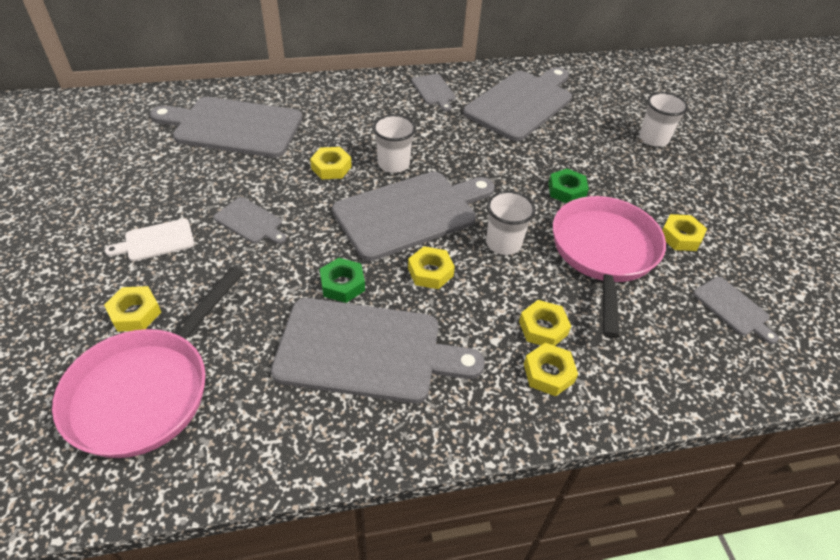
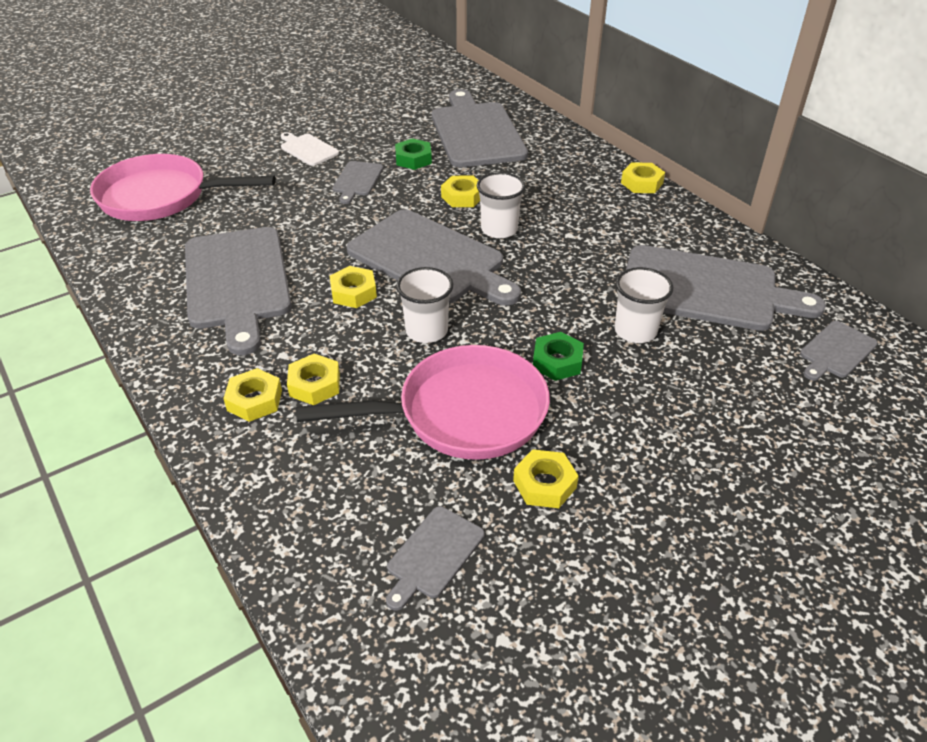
camera: 70 degrees right, 5 degrees down
yellow nut [104,286,161,332] -> yellow nut moved to [621,162,665,193]
green nut [320,258,365,303] -> green nut moved to [395,138,432,170]
grey cutting board [412,74,456,111] -> grey cutting board moved to [800,321,877,381]
white cup [639,92,688,147] -> white cup moved to [615,267,673,343]

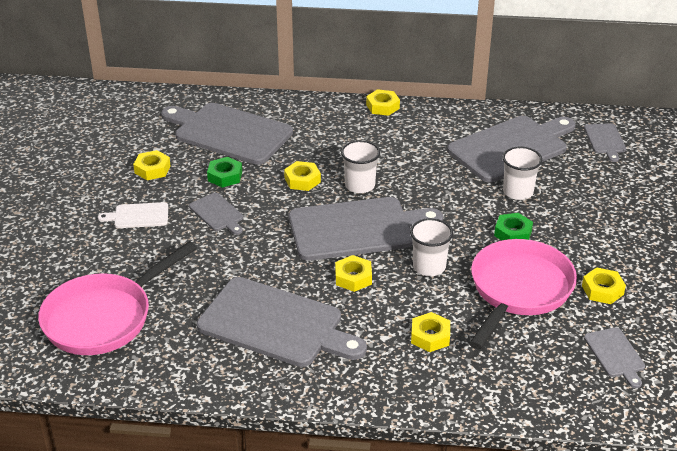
camera: 50 degrees left, 5 degrees down
yellow nut [223,368,282,422] -> yellow nut moved to [133,150,171,180]

